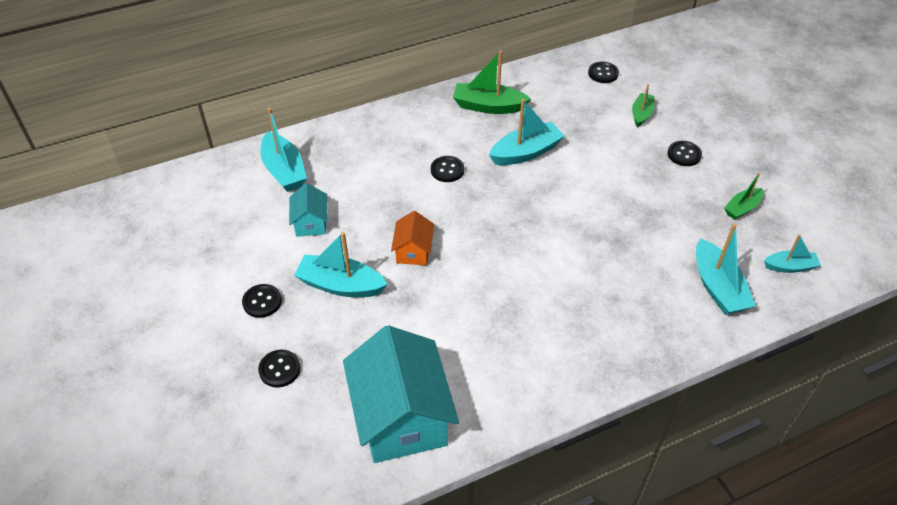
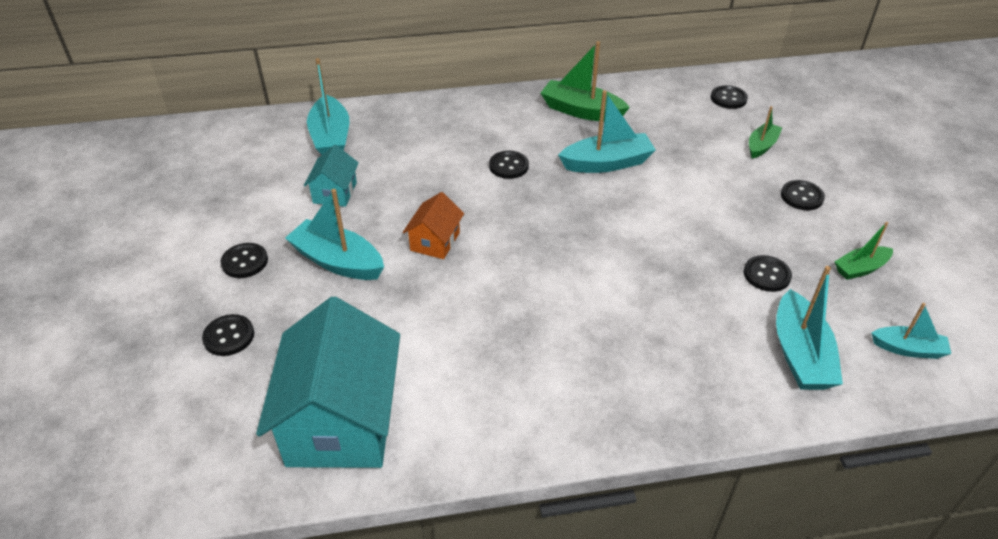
camera: 15 degrees right, 5 degrees down
none -> black button [744,255,792,292]

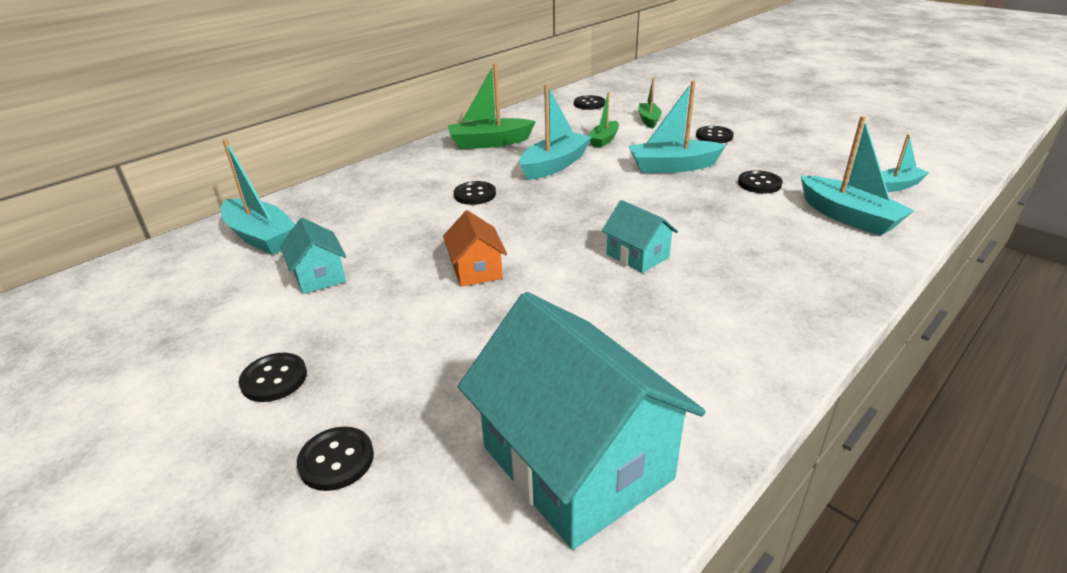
camera: 35 degrees left, 10 degrees down
turquoise boat [285,189,384,280] -> turquoise boat moved to [628,80,726,173]
green boat [835,222,893,280] -> green boat moved to [588,92,619,148]
none -> turquoise house [602,200,678,273]

